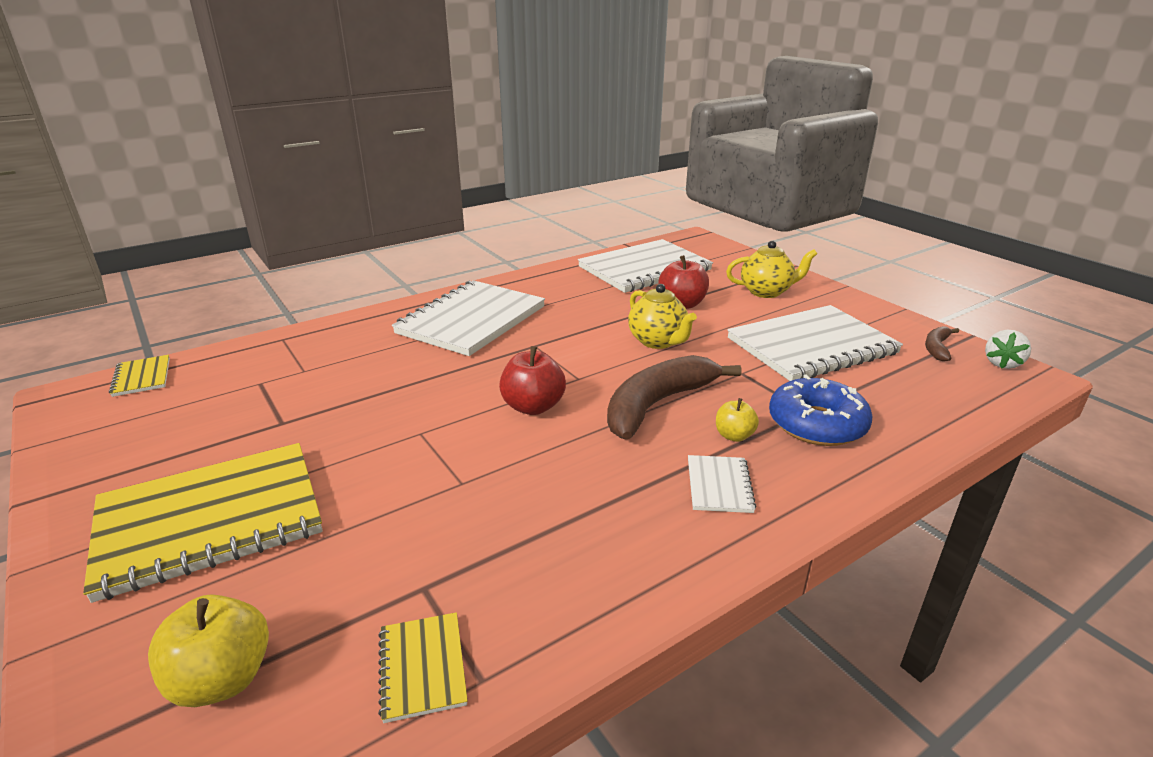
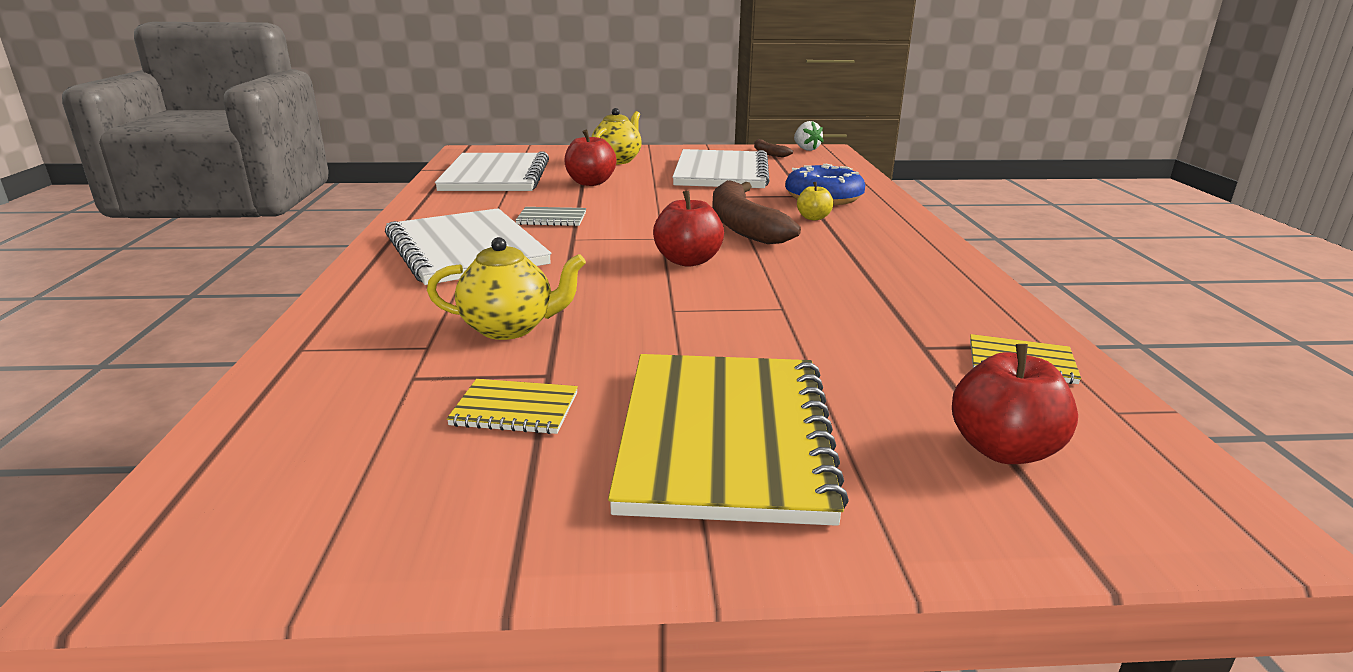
camera: 60 degrees left, 5 degrees down
yellow notebook [109,355,170,397] -> yellow notebook moved to [447,379,578,434]
yellow apple [148,594,269,707] -> red apple [952,344,1078,464]
yellow teapot [628,284,697,349] -> yellow teapot moved to [427,237,586,340]
white notebook [688,455,757,513] -> none
none -> grey notebook [515,207,586,226]

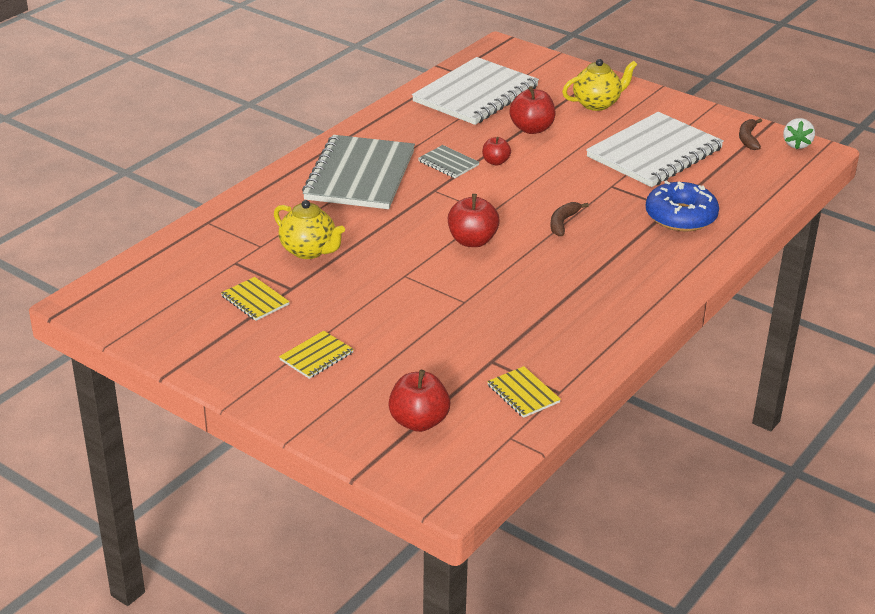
camera: 40 degrees right, 10 degrees up
white notebook [385,208,551,285] -> grey notebook [302,135,415,209]
yellow notebook [608,354,849,526] -> yellow notebook [279,331,354,379], size x0.43
brown banana [712,180,801,244] -> brown banana [550,202,589,236], size x0.47
yellow apple [797,181,833,220] -> none
none -> red apple [482,137,511,165]

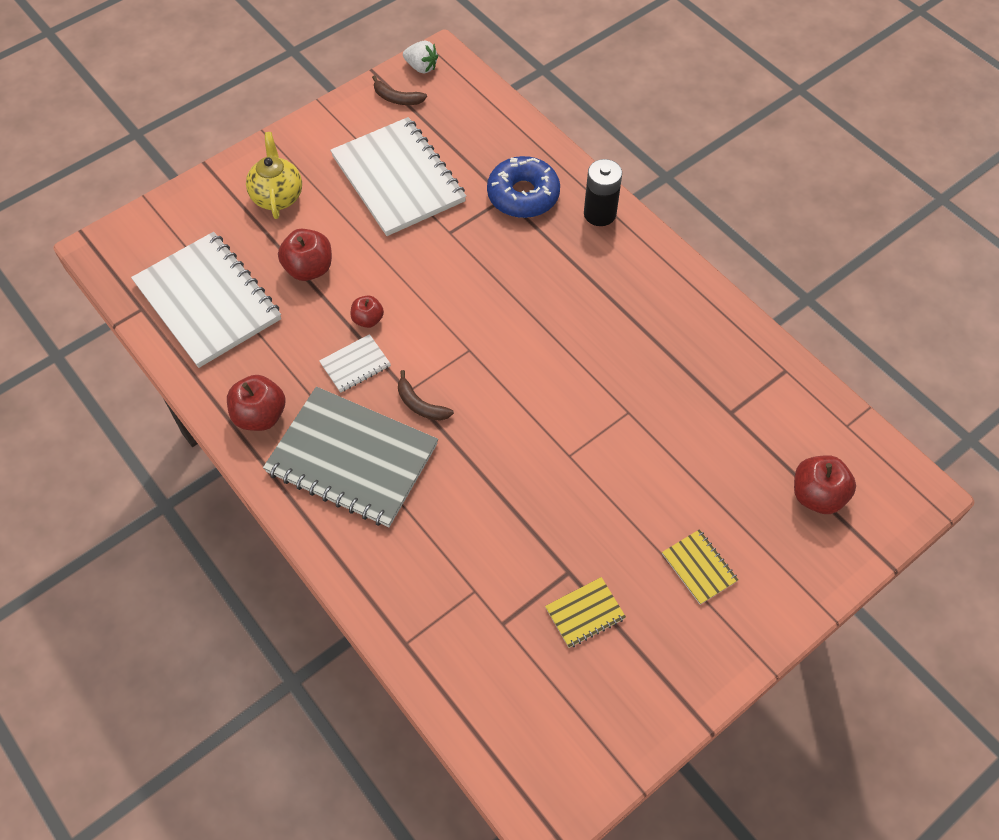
camera: 75 degrees left, 25 degrees up
yellow teapot [274,200,345,259] -> none
grey notebook [418,145,480,178] -> white notebook [319,334,391,393]
red apple [448,194,500,247] -> red apple moved to [227,375,286,431]
yellow notebook [487,366,561,418] -> none
brown banana [550,202,589,236] -> brown banana moved to [398,370,454,421]
none -> black battery [584,159,622,226]

